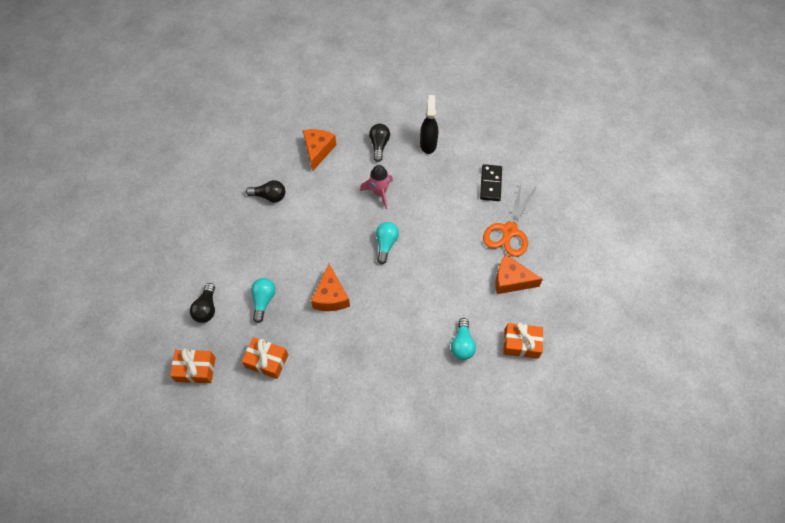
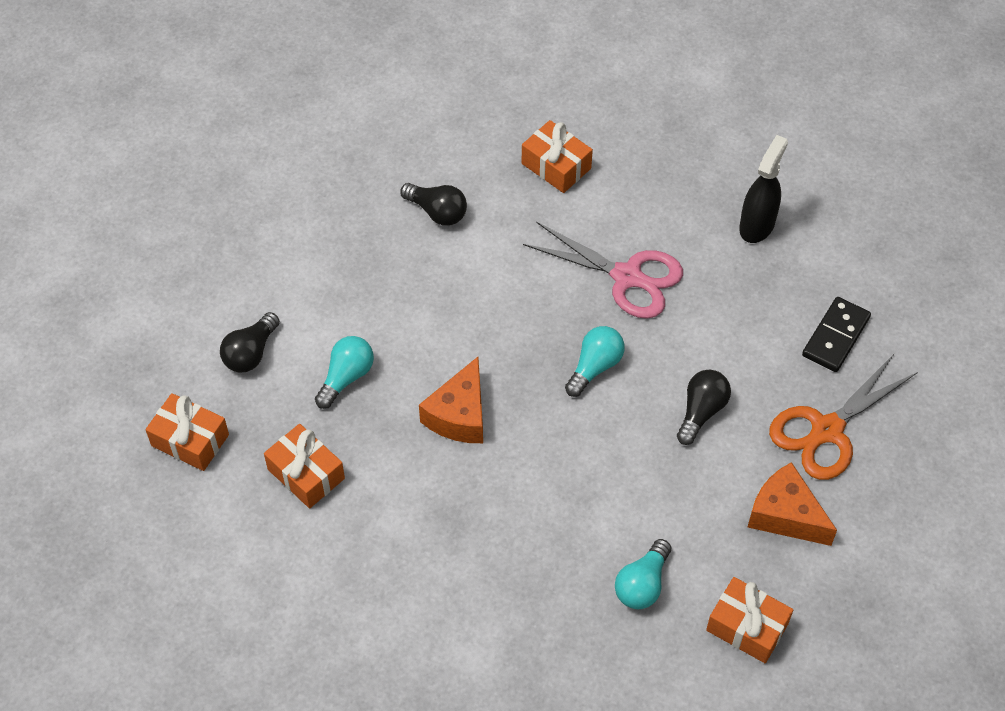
camera: 25 degrees right, 5 degrees down
orange cheese [303,129,336,171] -> orange gift [522,120,593,193]
pink rocket [360,165,393,209] -> pink scissors [523,222,683,319]
black light bulb [369,124,390,162] -> black light bulb moved to [677,370,731,445]

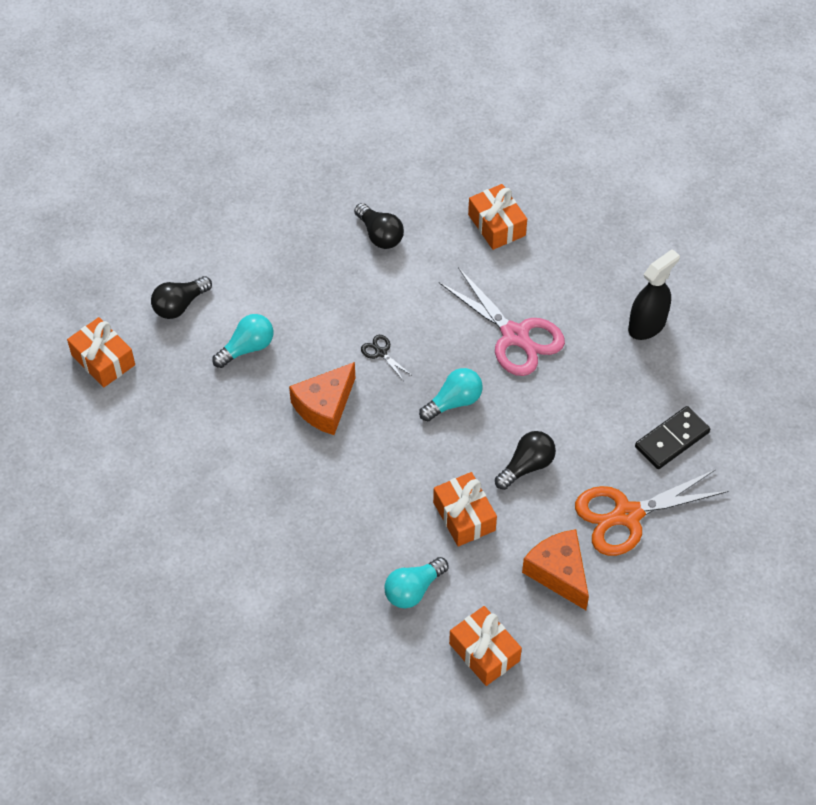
camera: 20 degrees right, 0 degrees up
orange gift [264,424,345,508] -> orange gift moved to [433,472,497,547]
none -> black scissors [361,335,411,381]

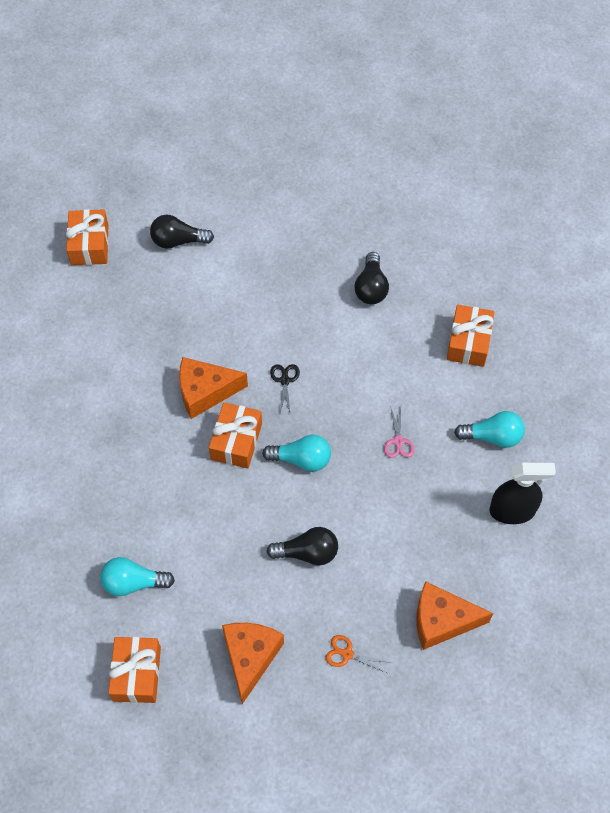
camera: 40 degrees right, 5 degrees up
turquoise light bulb [212,314,273,368] -> turquoise light bulb moved to [454,411,525,448]
orange gift [433,472,497,547] -> orange gift moved to [209,402,262,469]
pink scissors [439,267,565,376] -> pink scissors [384,406,414,458], size x0.42
orange scissors [575,469,729,556] -> orange scissors [326,635,391,673], size x0.42
black domino [635,406,710,469] -> orange cheese [417,581,493,650]

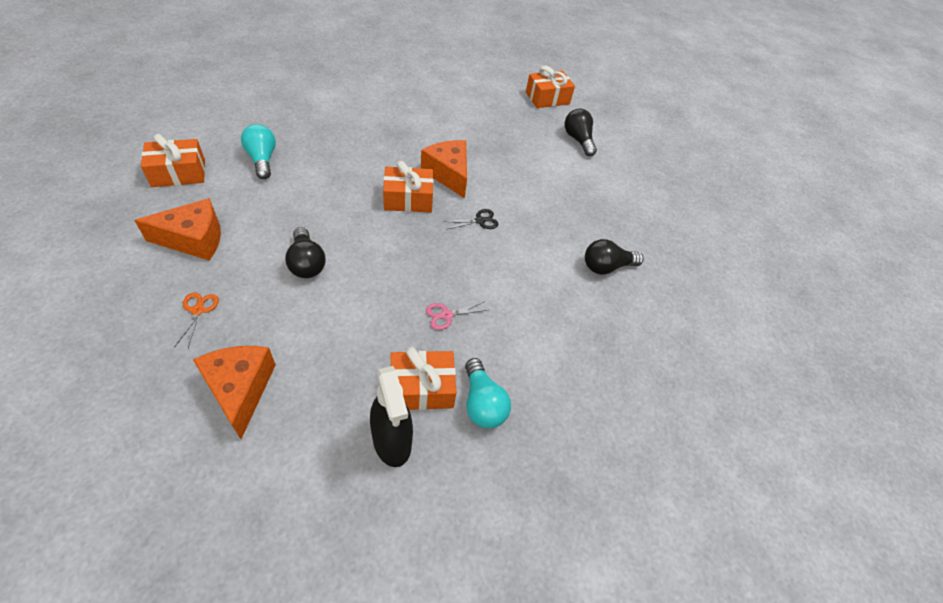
camera: 65 degrees right, 10 degrees down
turquoise light bulb [262,435,331,472] -> none
orange gift [447,304,495,367] -> orange gift moved to [391,347,456,410]

